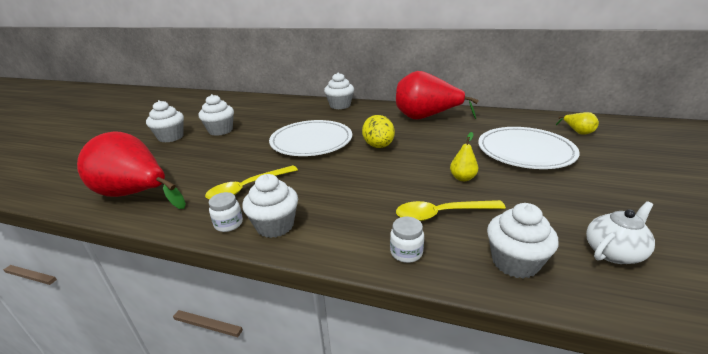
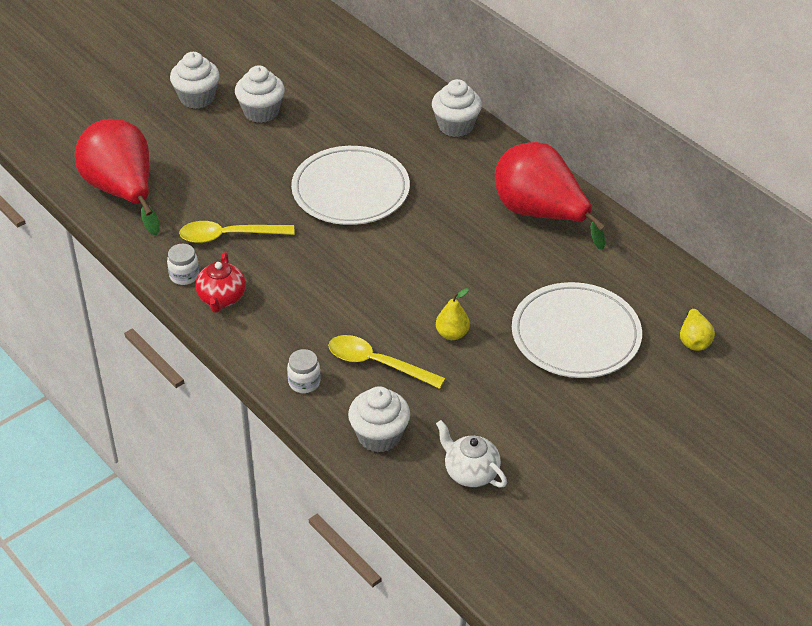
camera: 30 degrees right, 15 degrees up
white cupcake [242,174,298,238] -> red teapot [196,252,246,313]
yellow egg [362,115,395,148] -> none
white teapot [586,201,655,264] -> white teapot turned 135 degrees counterclockwise [436,420,507,488]

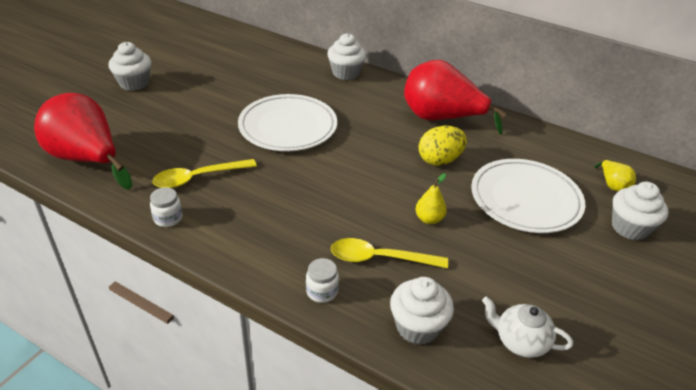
camera: 20 degrees left, 5 degrees down
red teapot [196,252,246,313] -> none
white cupcake [235,65,285,123] -> white cupcake moved to [612,182,669,241]
none -> yellow egg [418,126,467,166]

